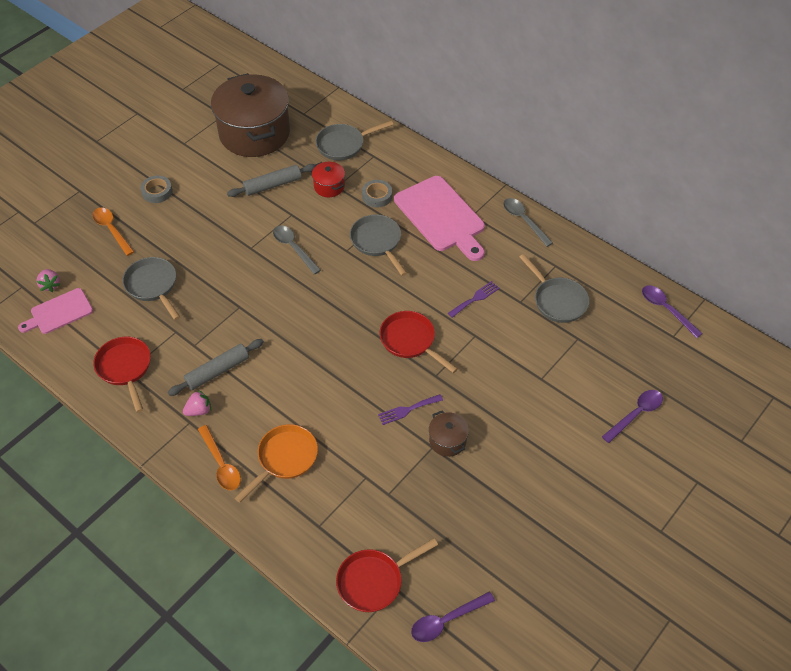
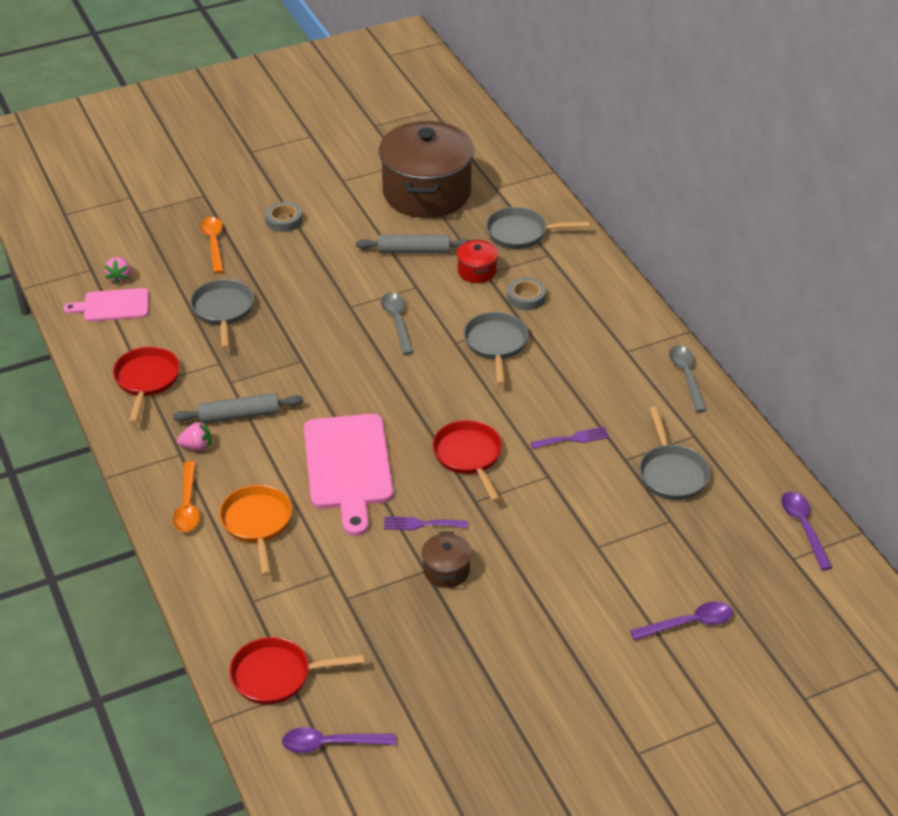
camera: 25 degrees right, 10 degrees down
orange pan [235,424,318,503] -> orange pan turned 75 degrees counterclockwise [219,485,292,576]
pink cutting board [394,176,485,261] -> pink cutting board moved to [304,414,393,536]

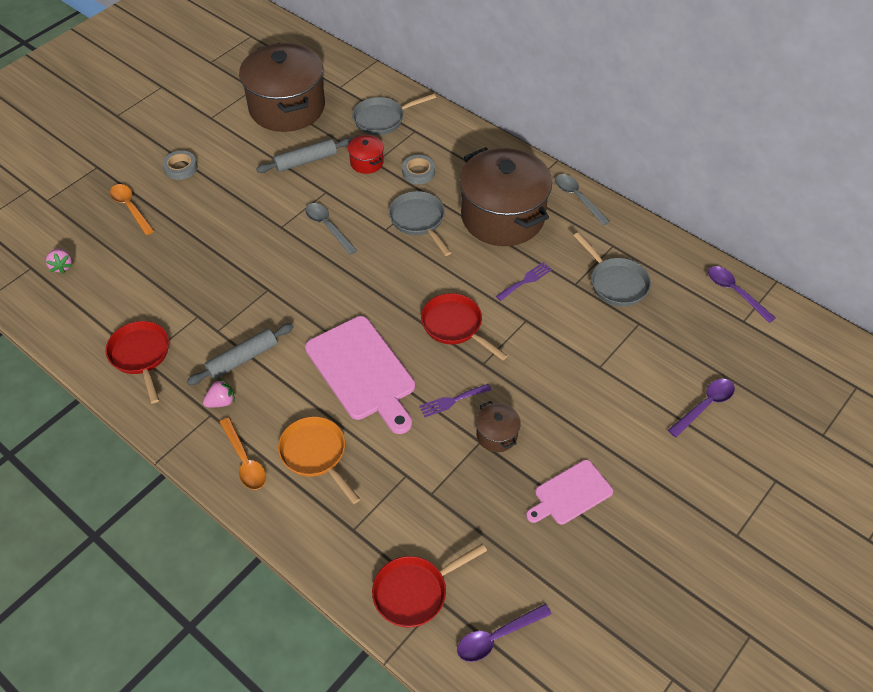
camera: 25 degrees left, 10 degrees up
pink cutting board [63,288,149,322] -> pink cutting board moved to [526,460,613,525]
grey pan [190,279,254,349] -> none
none -> brown pot [459,147,552,246]

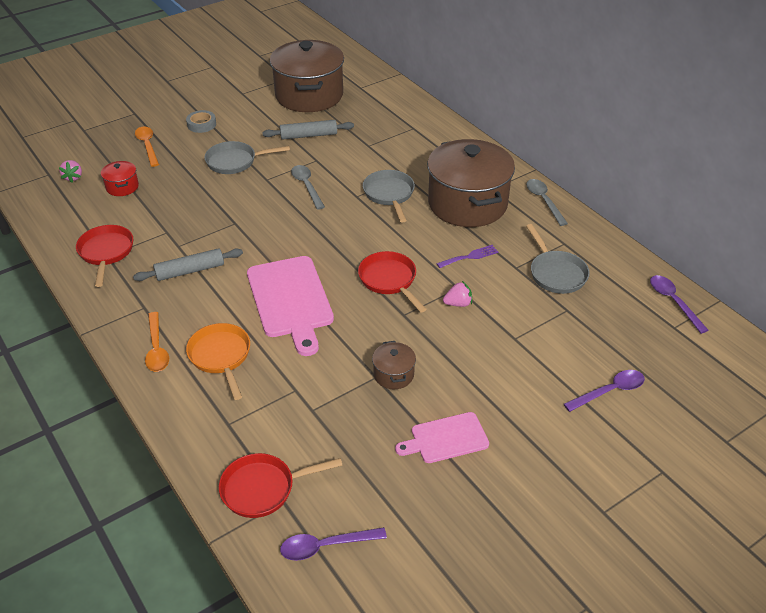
camera: 15 degrees right, 10 degrees down
pink strawberry [203,379,235,407] -> pink strawberry moved to [443,281,472,307]
red pot [348,135,384,174] -> red pot moved to [101,161,139,196]
grey pan [352,93,436,135] -> grey pan moved to [204,141,290,174]
grey tape [402,155,435,184] -> none
purple fork [419,384,491,417] -> none

